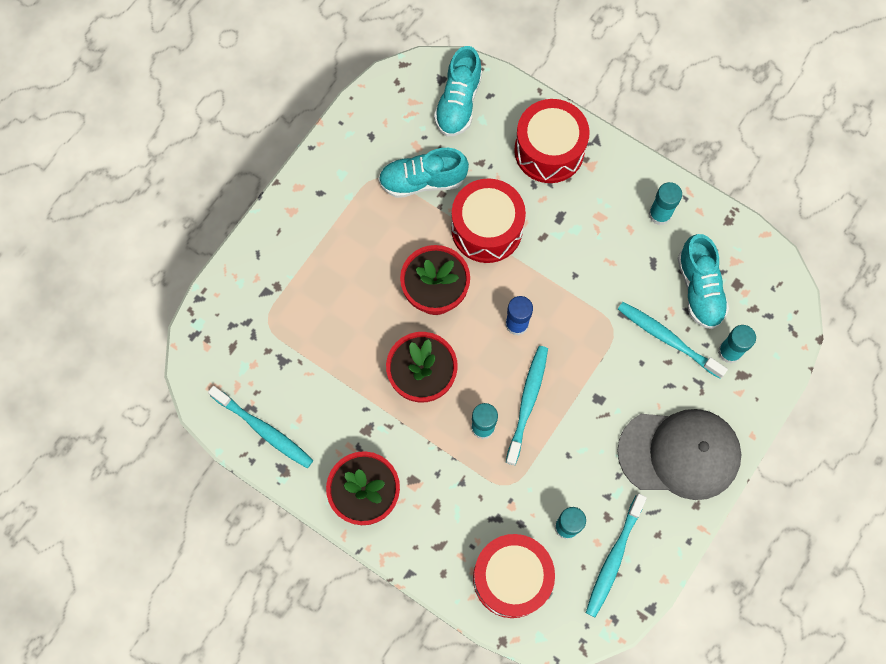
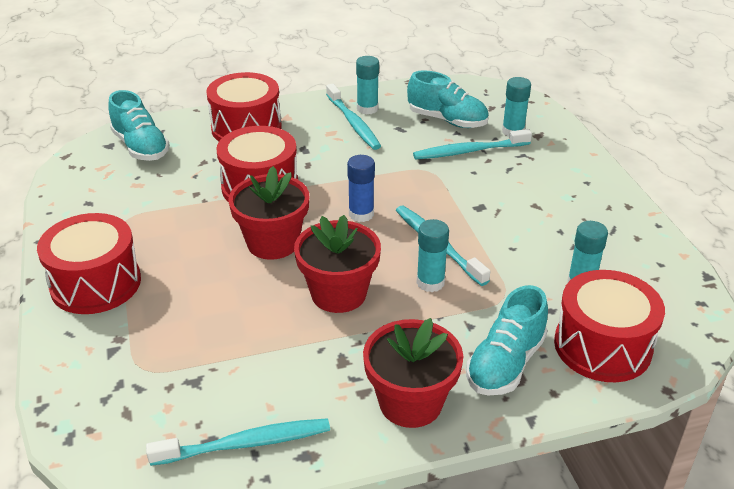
camera: 50 degrees left, 35 degrees down
turquoise shoe [378,148,469,198] -> turquoise shoe moved to [466,285,548,395]
turquoise toothbrush [586,494,647,617] -> turquoise toothbrush moved to [326,84,381,150]
grey cap [617,409,741,500] -> none
none -> red drum [37,213,141,314]

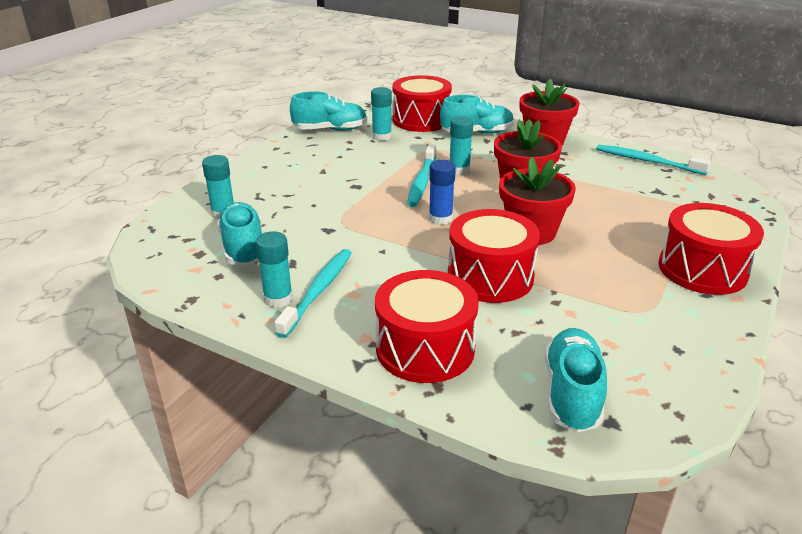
camera: 135 degrees left, 5 degrees down
turquoise toothbrush [413,129,532,159] -> none
none -> turquoise shoe [290,91,367,131]

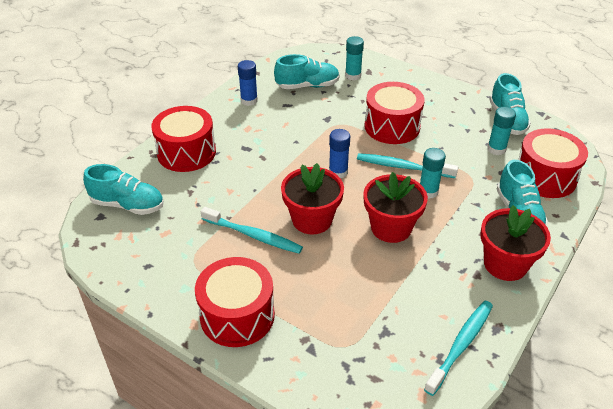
camera: 95 degrees right, 10 degrees up
turquoise glue stick [255,231,293,308] -> blue glue stick [238,60,258,106]
turquoise toothbrush [274,249,352,338] -> turquoise toothbrush moved to [201,207,303,254]
red drum [448,209,540,303] -> red drum moved to [364,82,424,144]

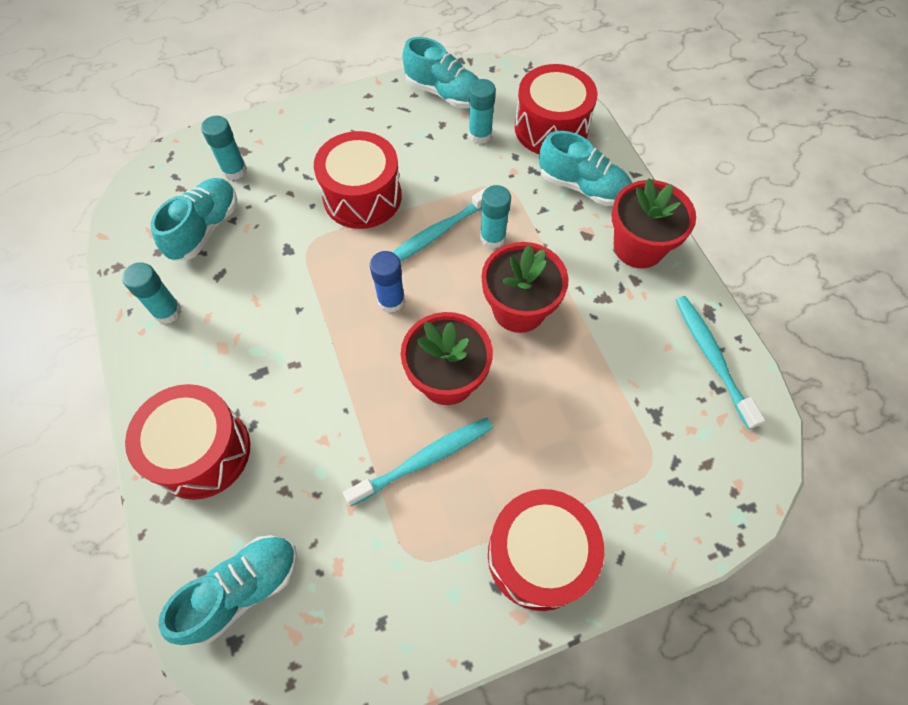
camera: 55 degrees left, 20 degrees up
blue glue stick [238,60,258,106] -> turquoise glue stick [122,262,182,324]

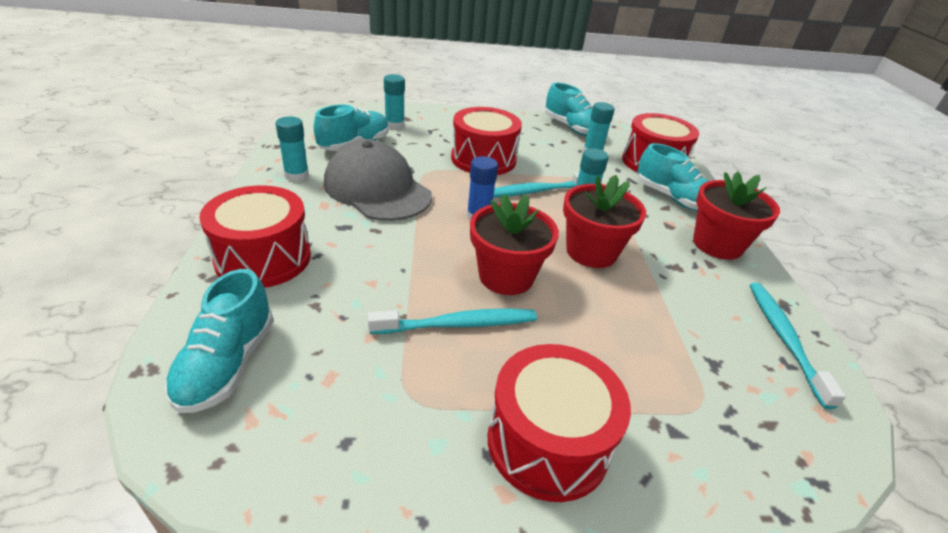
camera: 15 degrees right, 25 degrees down
turquoise shoe [158,535,297,645] -> turquoise shoe turned 120 degrees clockwise [165,269,274,413]
none -> grey cap [324,140,432,221]

